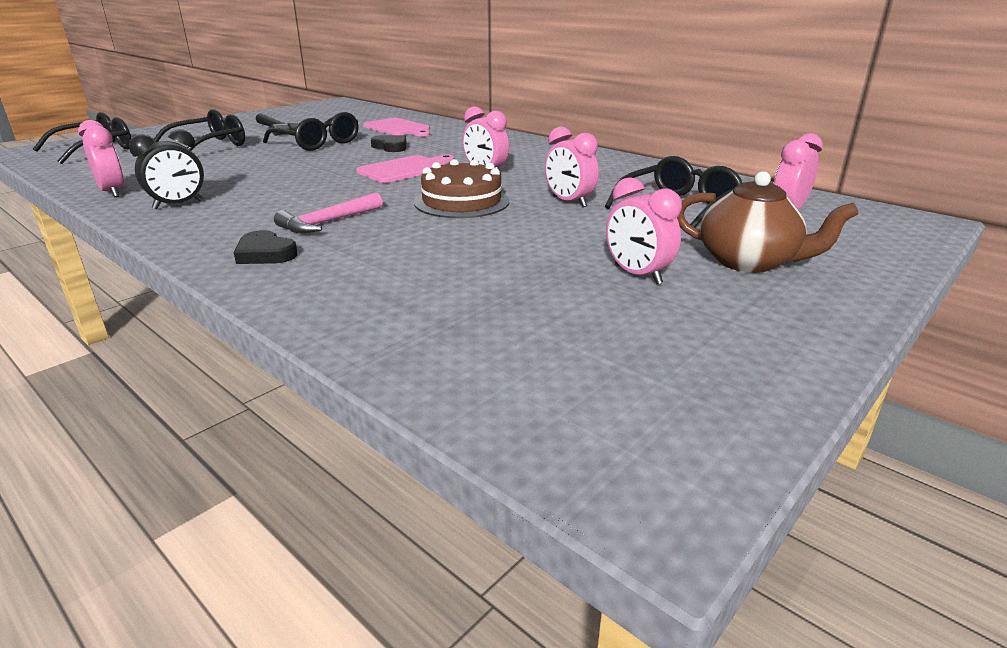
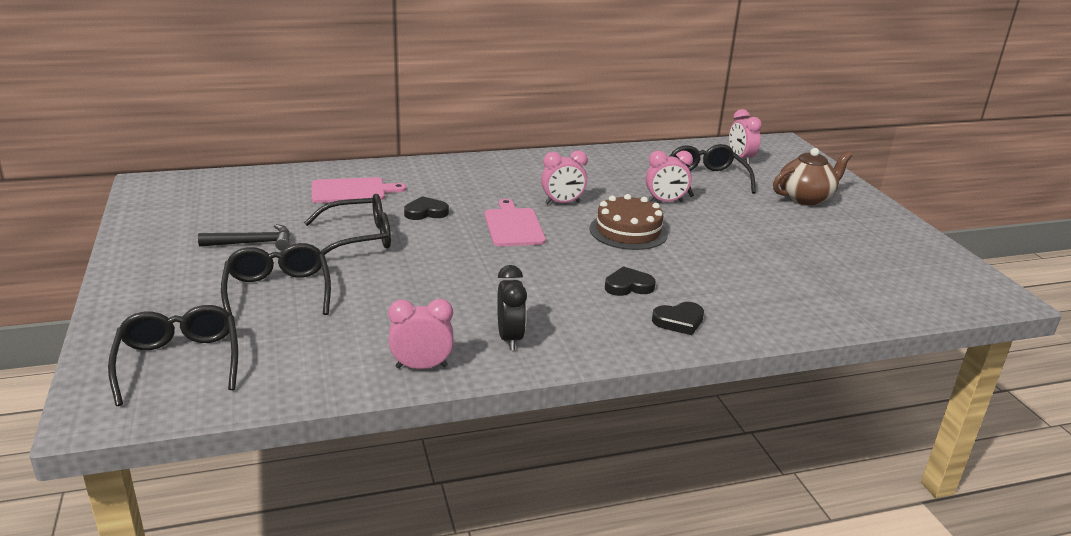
camera: 60 degrees left, 0 degrees up
pink hammer [274,192,383,233] -> black heart [605,266,656,296]
pink clock [606,177,682,284] -> none

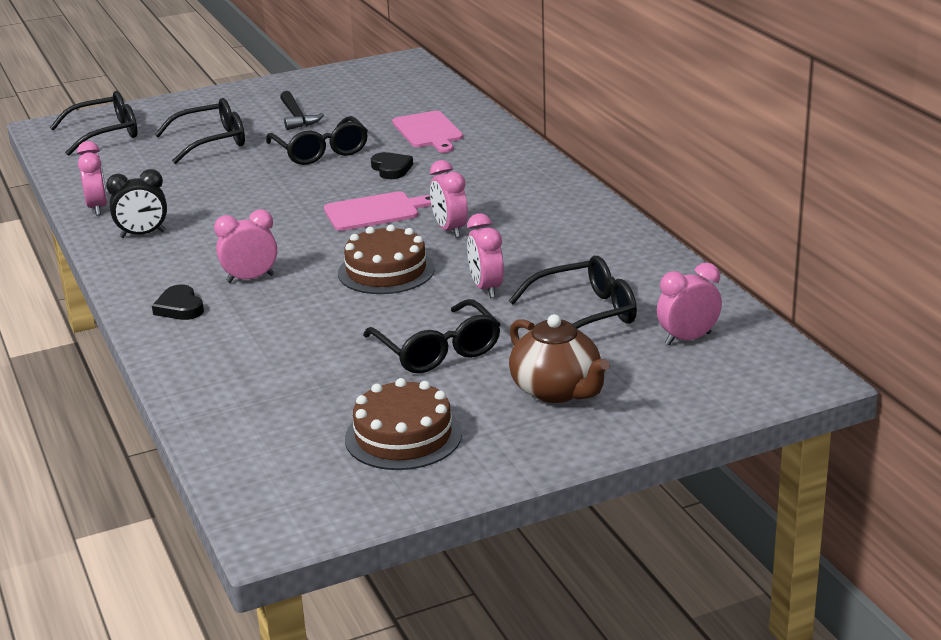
camera: 85 degrees right, 0 degrees up
black heart [605,266,656,296] -> pink clock [214,209,277,283]
none -> brown cake [345,378,462,470]
none -> black glasses [363,299,501,373]

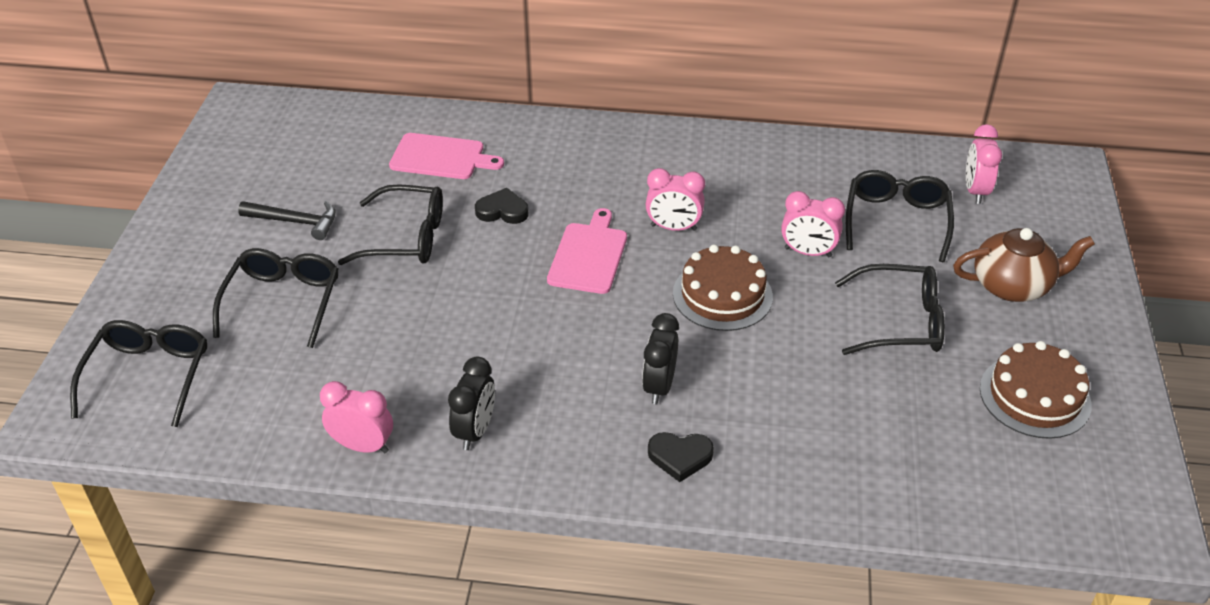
camera: 60 degrees left, 15 degrees up
pink clock [214,209,277,283] -> black clock [642,313,679,404]

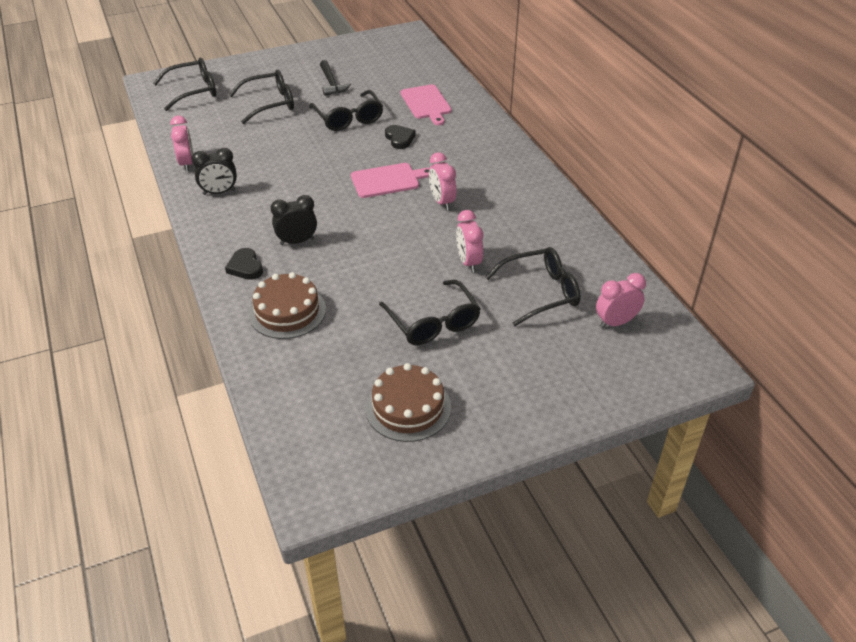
camera: 60 degrees right, 0 degrees up
brown cake [673,245,773,331] -> brown cake moved to [248,272,326,339]
brown teapot [953,228,1095,302] -> none

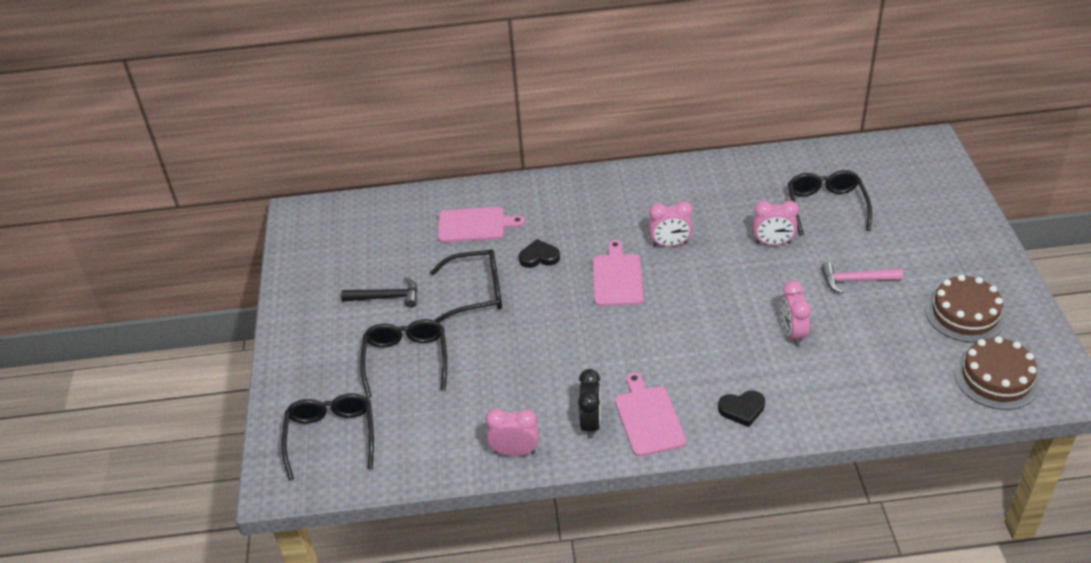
camera: 70 degrees left, 0 degrees up
brown cake [248,272,326,339] -> brown cake moved to [954,336,1040,410]
black clock [271,195,317,245] -> none
black glasses [379,280,481,345] -> pink hammer [821,263,903,294]
pink clock [596,273,646,328] -> pink clock moved to [780,281,811,346]
none -> pink cutting board [615,372,686,457]

